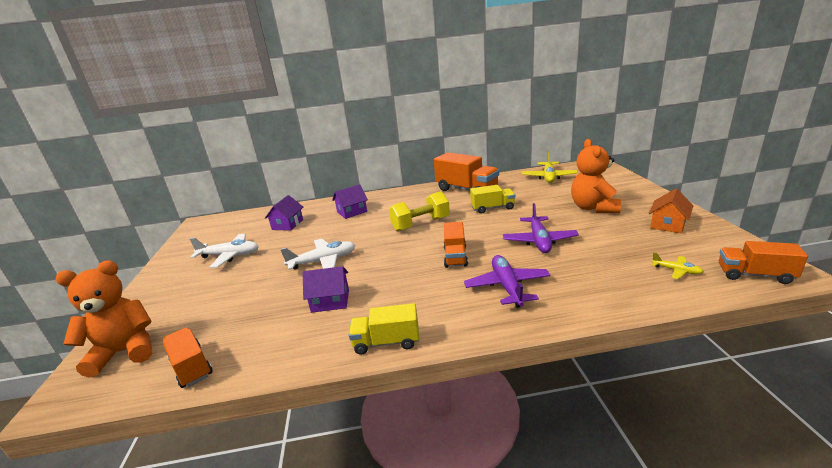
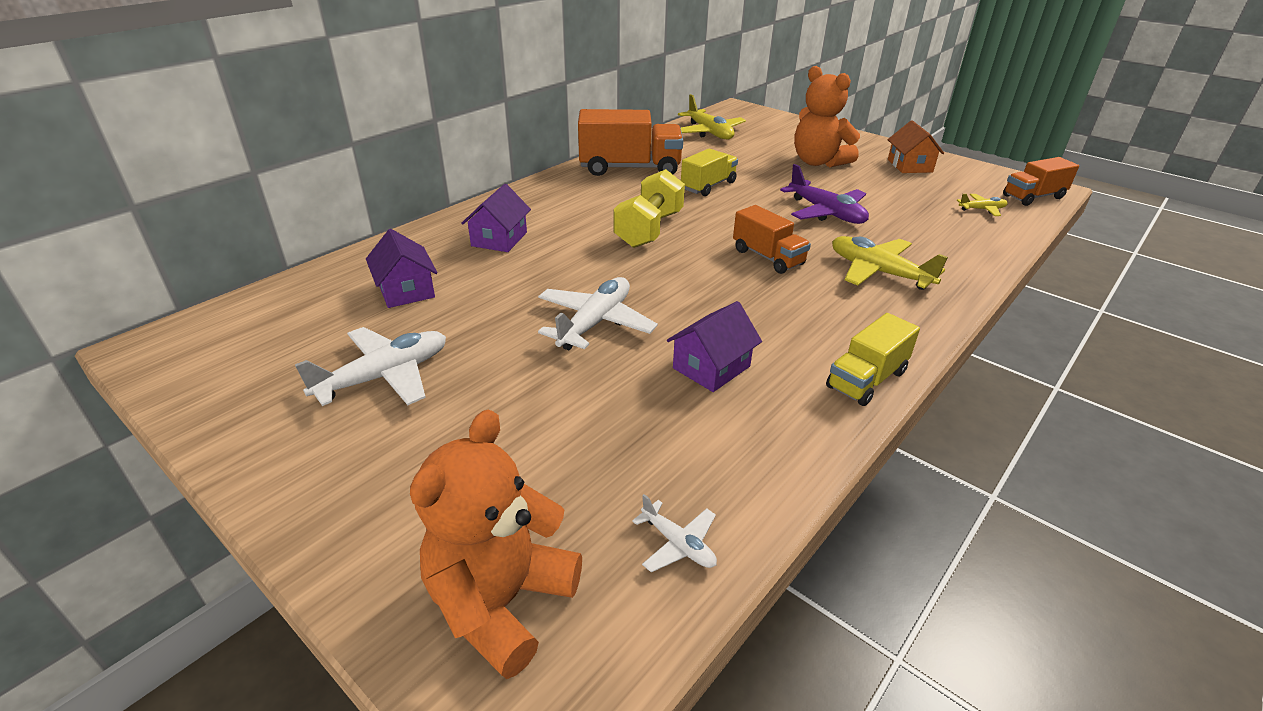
camera: 45 degrees left, 10 degrees up
orange truck [163,327,213,388] -> white plane [632,494,717,572]
purple plane [464,255,551,308] -> yellow plane [832,236,948,290]

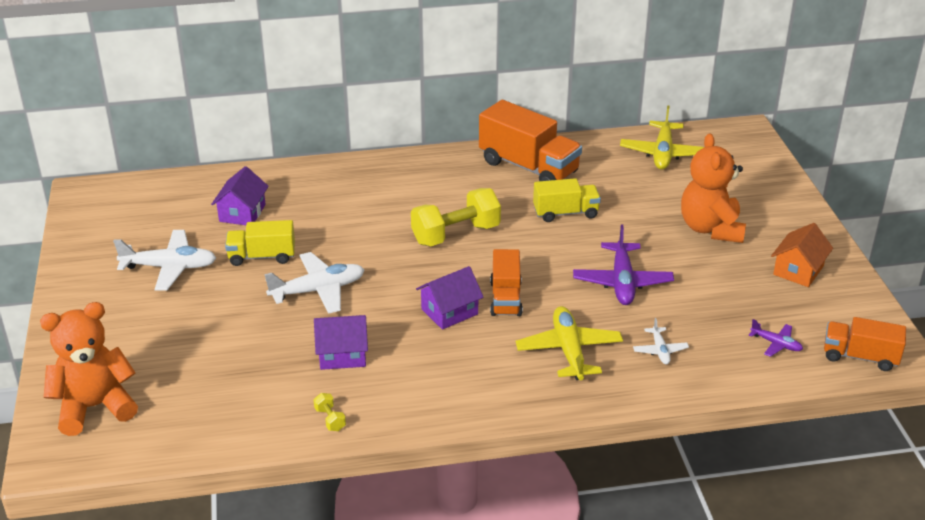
camera: 40 degrees right, 0 degrees up
purple house [461,184,531,252] -> purple house moved to [416,266,484,330]
white plane [632,494,717,572] -> white plane moved to [633,318,689,364]
yellow truck [826,313,920,406] -> yellow truck moved to [225,220,295,266]
yellow plane [957,194,1008,216] -> purple plane [749,319,803,357]
none -> yellow dumbbell [314,393,346,431]

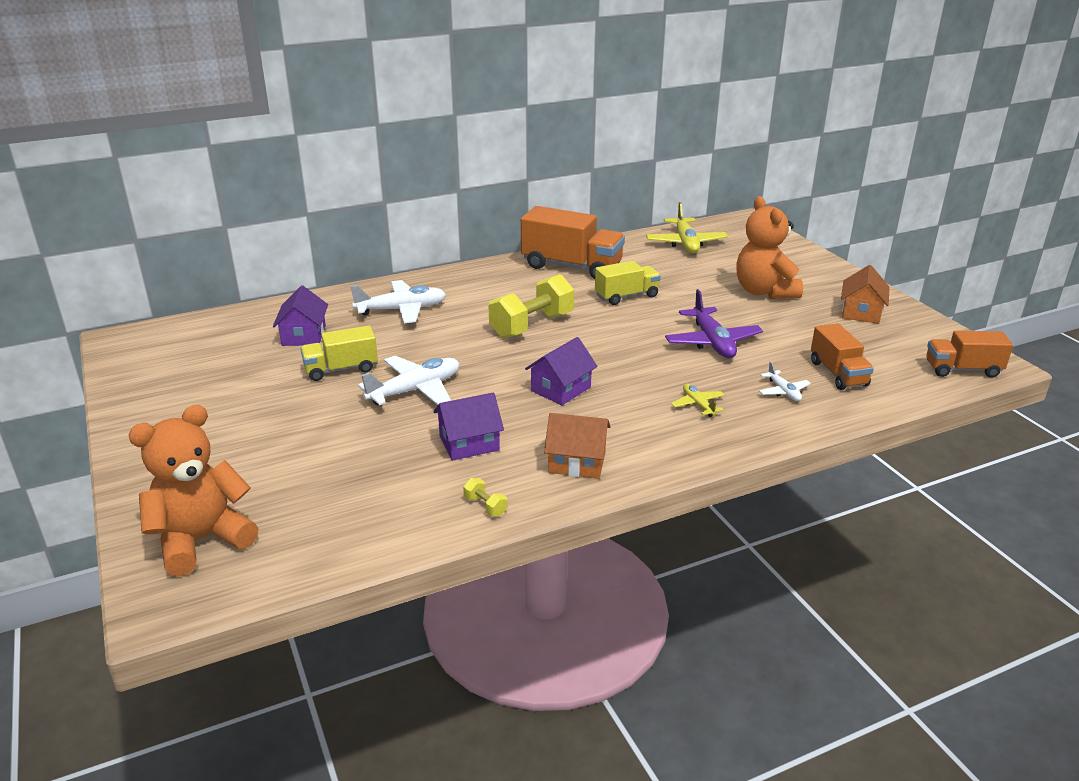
camera: 15 degrees left, 5 degrees down
white plane [113,230,216,291] -> white plane moved to [350,280,446,323]
orange truck [490,249,523,316] -> orange truck moved to [811,323,874,390]
yellow plane [516,306,623,380] -> yellow plane [671,384,725,417], size x0.52
purple plane [749,319,803,357] -> none
none -> orange house [544,413,611,479]

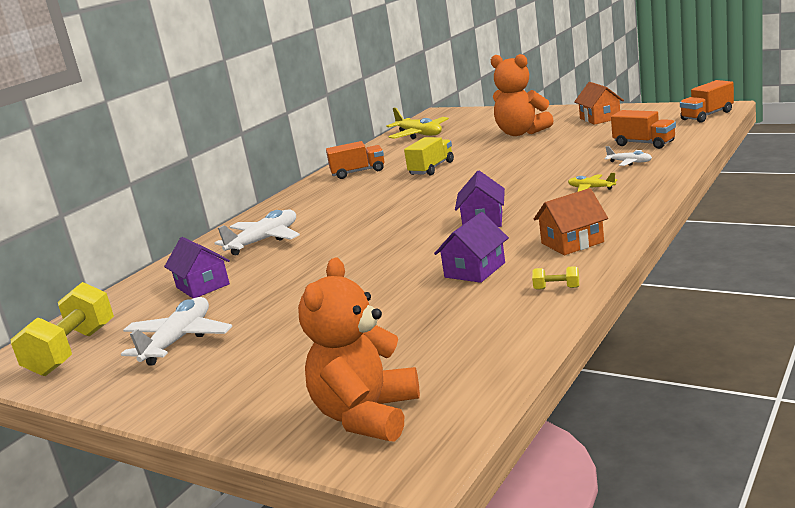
camera: 30 degrees left, 10 degrees down
yellow truck [300,326,378,381] -> none
white plane [358,356,459,405] -> white plane moved to [121,297,232,366]
yellow dumbbell [488,274,574,338] -> yellow dumbbell moved to [10,282,114,376]
orange truck [521,206,625,279] -> orange truck [326,141,384,179], size x0.60
purple plane [665,289,763,358] -> none

